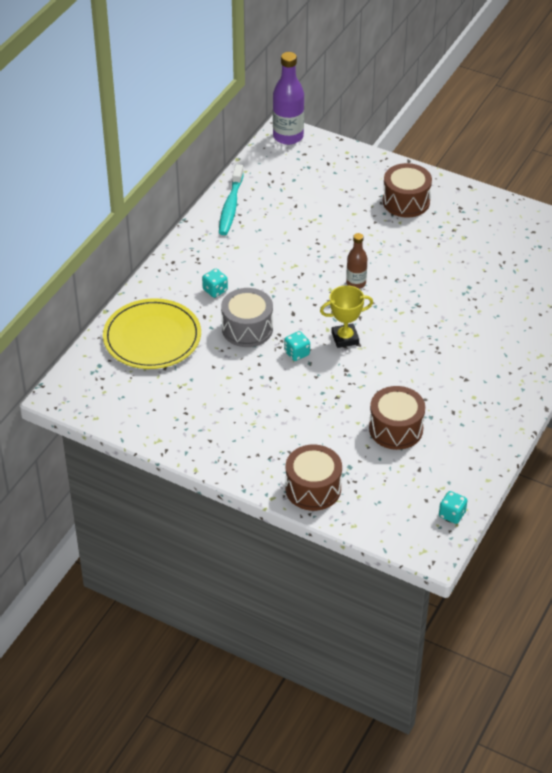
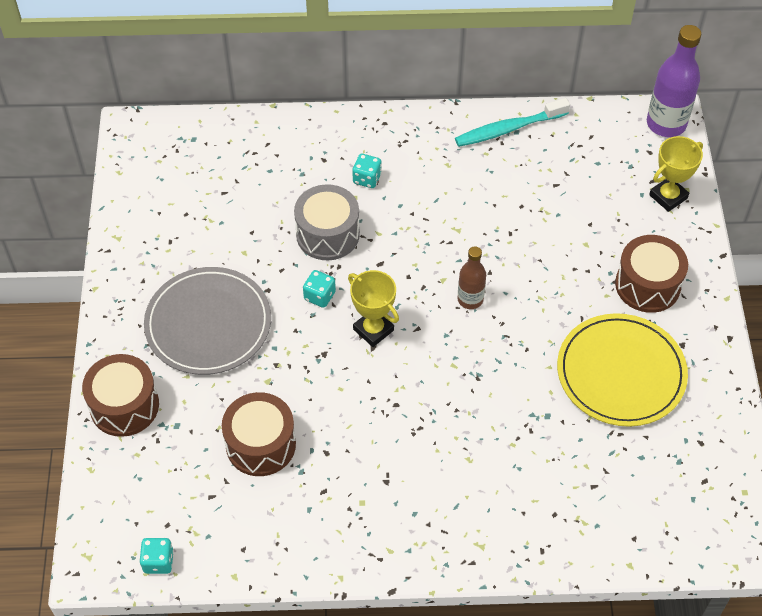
camera: 60 degrees right, 10 degrees up
yellow plate [103,298,201,369] -> yellow plate moved to [557,313,688,427]
none -> grey plate [144,267,271,375]
none -> yellow trophy [649,136,703,212]

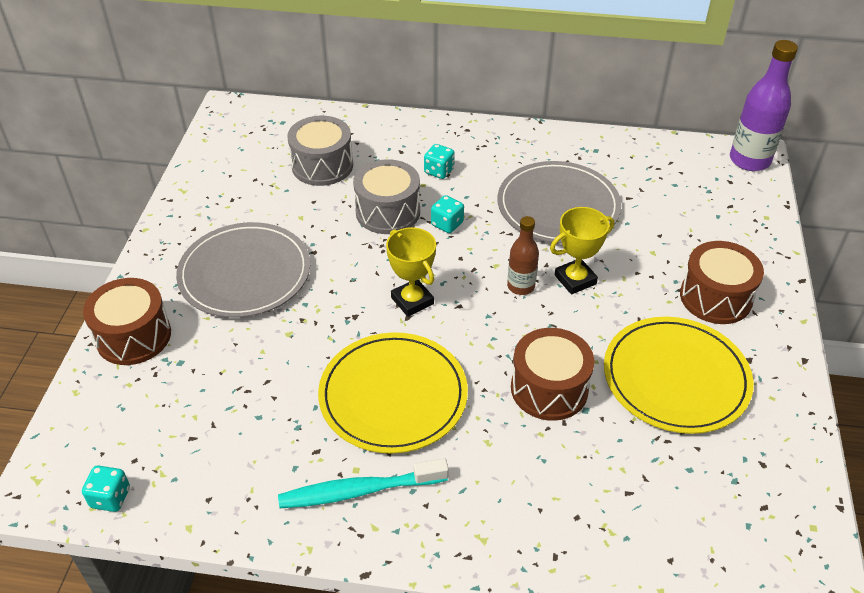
camera: 10 degrees right, 10 degrees down
brown drum [222,392,296,476] -> brown drum moved to [511,328,594,421]
turquoise dice [303,270,336,308] -> turquoise dice moved to [431,195,464,233]
turquoise toothbrush [455,98,570,147] -> turquoise toothbrush moved to [278,458,449,508]
yellow trophy [649,136,703,212] -> yellow trophy moved to [550,207,614,294]
none -> grey drum [287,116,353,186]
none -> yellow plate [318,332,468,454]
none -> grey plate [498,161,621,244]

